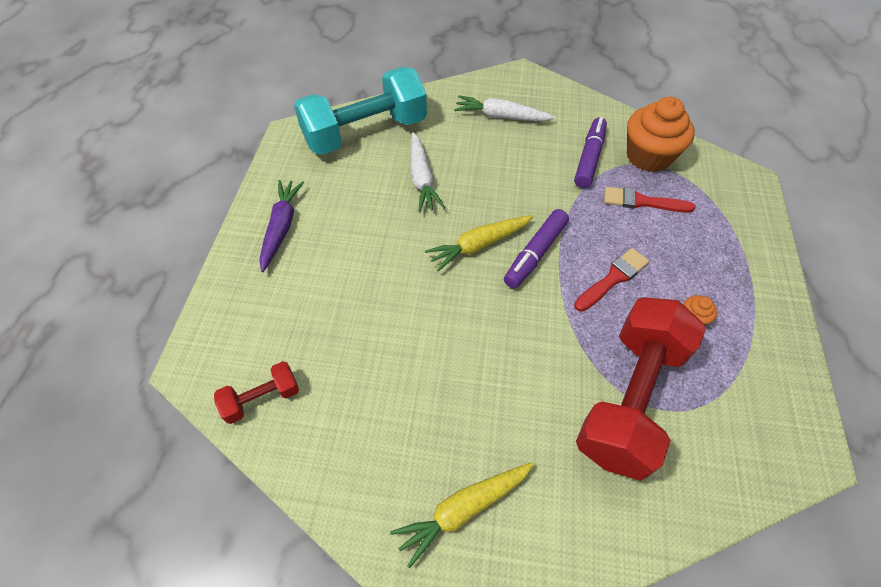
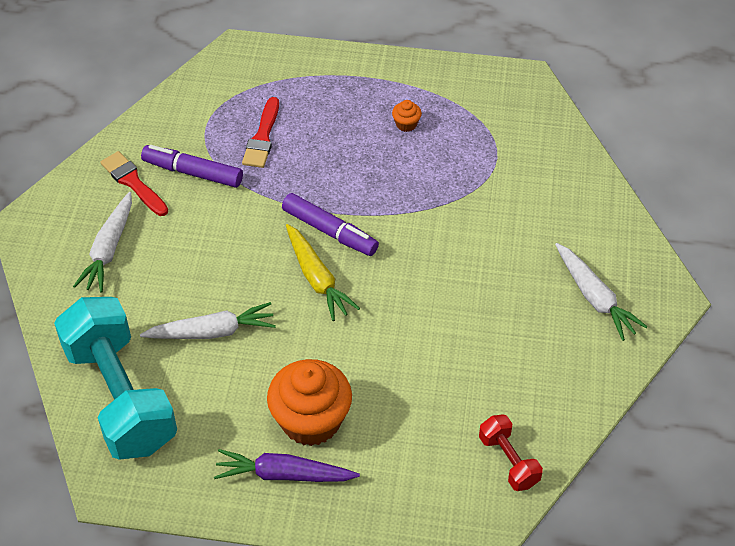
camera: 90 degrees left, 5 degrees down
yellow carrot [390,462,534,568] -> white carrot [555,243,648,341]
red brush [574,248,649,312] -> red brush moved to [100,151,168,216]
red dumbbell [576,297,706,481] -> none
orange cupcake [627,97,695,172] -> orange cupcake moved to [267,359,352,446]

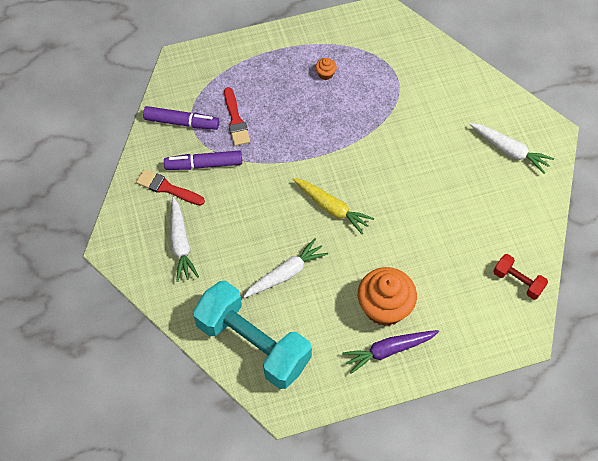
camera: 25 degrees left, 10 degrees up
purple marker [282,193,379,256] -> purple marker moved to [143,106,219,130]

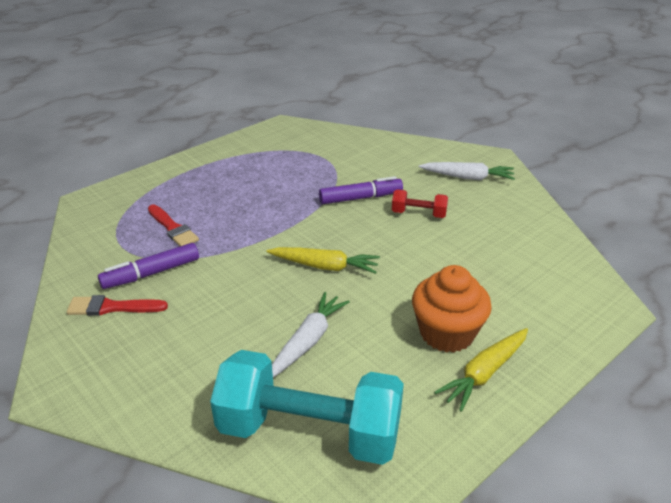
camera: 25 degrees left, 25 degrees down
purple marker [143,106,219,130] -> purple marker moved to [319,176,403,204]
white carrot [170,197,199,282] -> none
orange cupcake [315,58,337,80] -> none
purple carrot [342,330,439,374] -> yellow carrot [434,328,528,412]
red dumbbell [493,254,548,300] -> red dumbbell moved to [392,189,448,218]

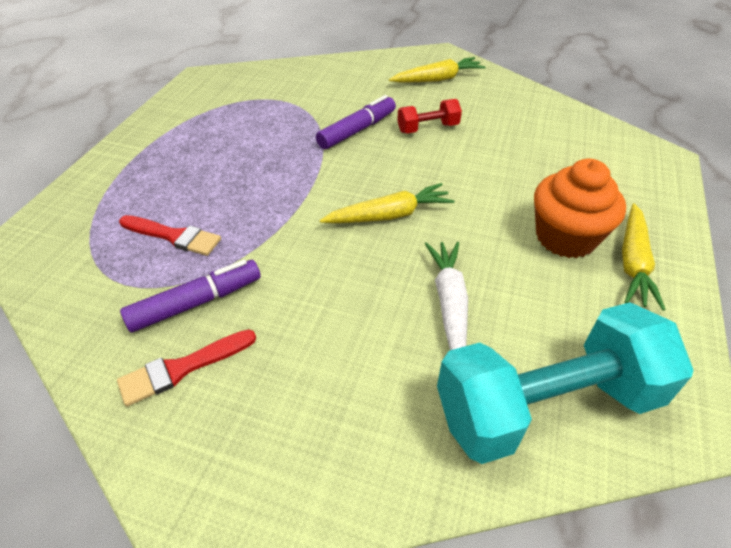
camera: 30 degrees left, 10 degrees up
purple marker [98,243,199,289] -> purple marker turned 150 degrees counterclockwise [120,260,261,332]
white carrot [419,162,515,180] -> yellow carrot [389,57,486,83]

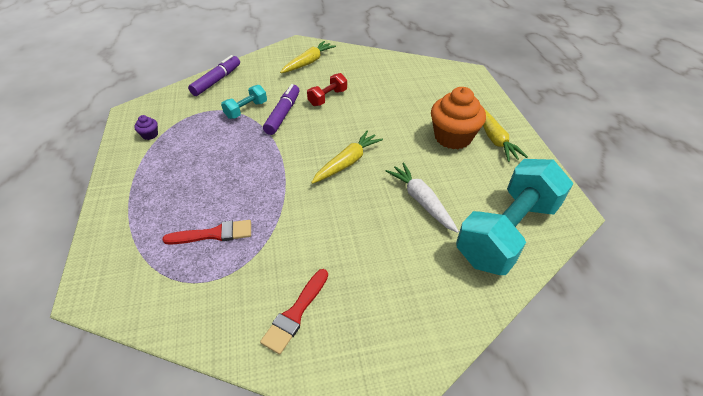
camera: 30 degrees left, 0 degrees up
purple marker [120,260,261,332] -> purple marker moved to [188,55,240,96]
none -> purple cupcake [134,115,158,140]
none -> turquoise dumbbell [221,85,267,119]

